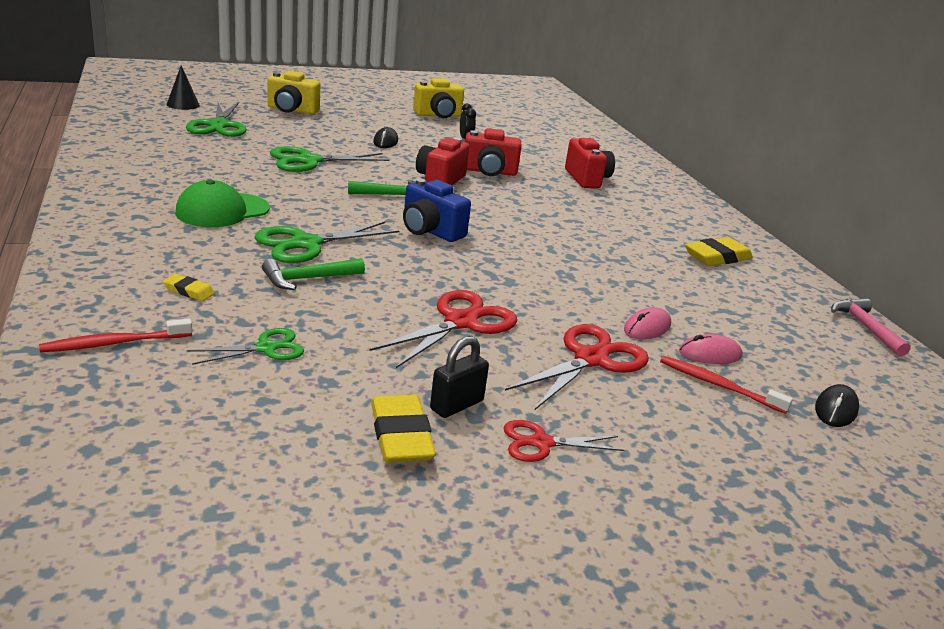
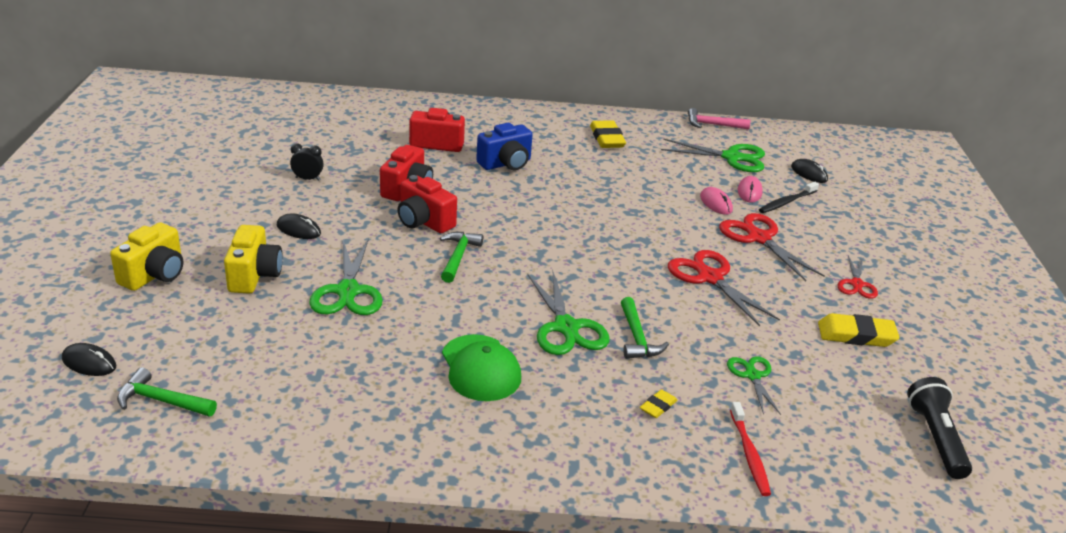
camera: 70 degrees left, 5 degrees up
black cone [167,65,200,110] -> black mouse [62,343,116,376]
green scissors [186,102,247,137] -> green scissors moved to [661,139,765,172]
blue camera [403,178,471,242] -> blue camera moved to [476,123,533,171]
yellow camera [413,78,464,118] -> yellow camera moved to [224,225,283,294]
black padlock [430,336,489,418] -> none
red toothbrush [660,356,793,414] -> black toothbrush [759,181,819,213]
none -> green hammer [117,367,217,417]
none -> black flashlight [907,377,972,479]

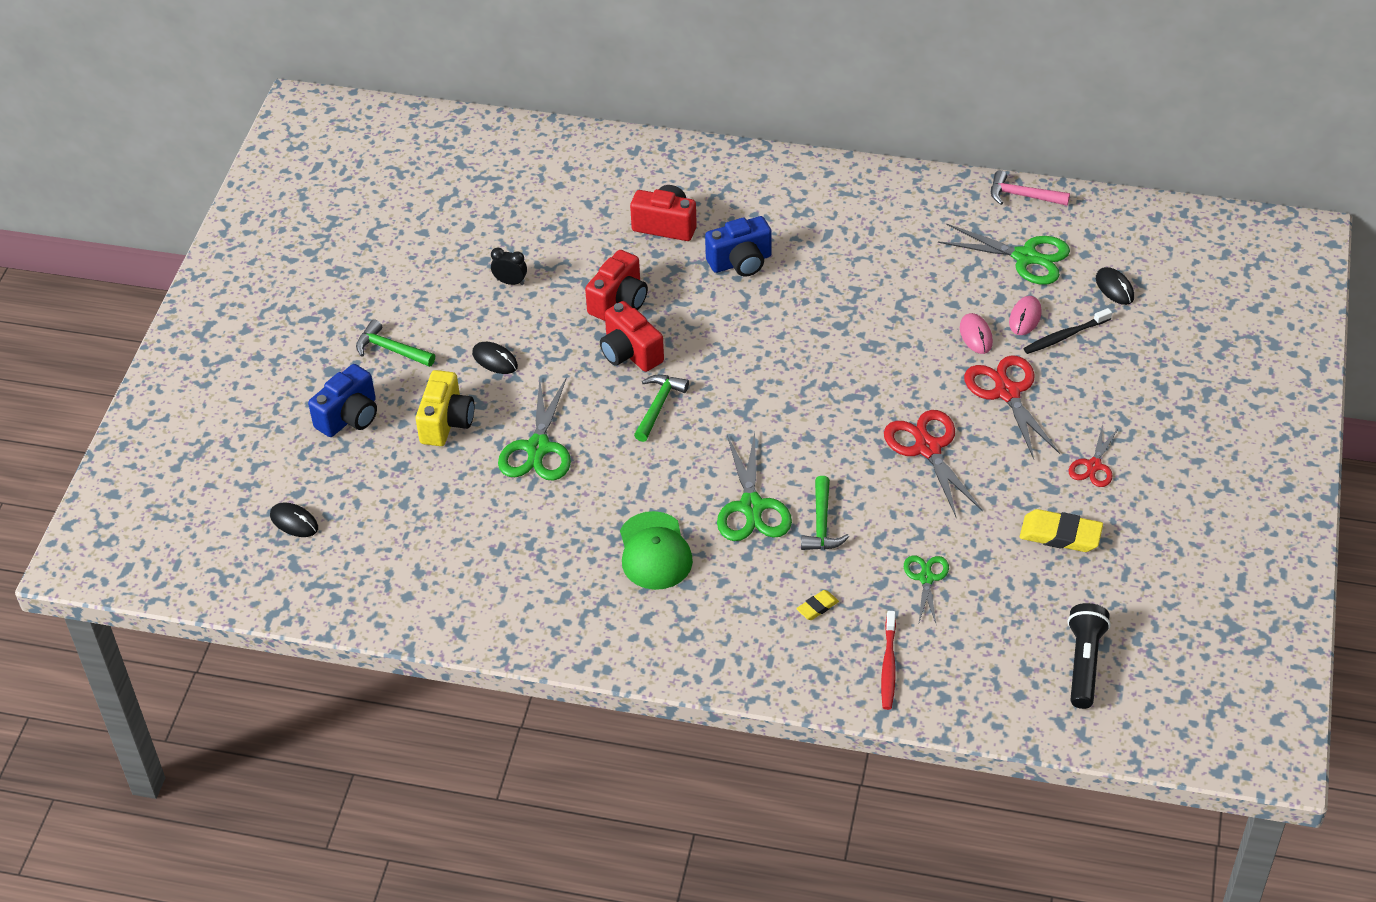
camera: 15 degrees right, 15 degrees up
yellow camera [110,222,183,291] -> blue camera [308,364,377,437]
green hammer [117,367,217,417] -> green hammer moved to [356,319,435,367]
yellow eraser [590,120,626,148] -> none

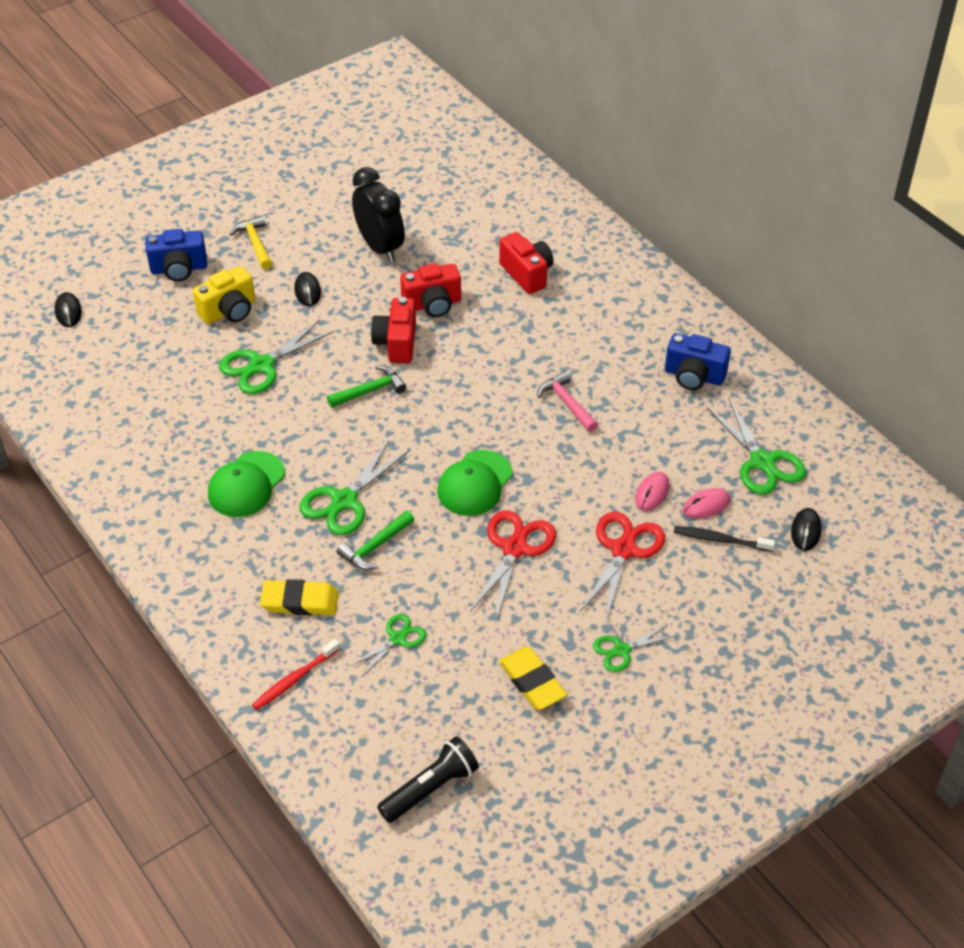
camera: 40 degrees right, 0 degrees up
green hammer [356,319,435,367] -> yellow hammer [230,215,272,269]
black clock [491,248,527,285] -> black clock [352,167,405,262], size x2.23
blue camera [705,216,772,276] -> blue camera moved to [665,333,731,390]
yellow eraser [796,590,839,620] -> yellow eraser [260,579,339,615], size x1.88
pink hammer [991,170,1070,206] -> pink hammer moved to [538,371,598,432]
red scissors [1069,424,1119,487] -> green scissors [593,624,675,672]
none -> green cap [437,450,513,516]

